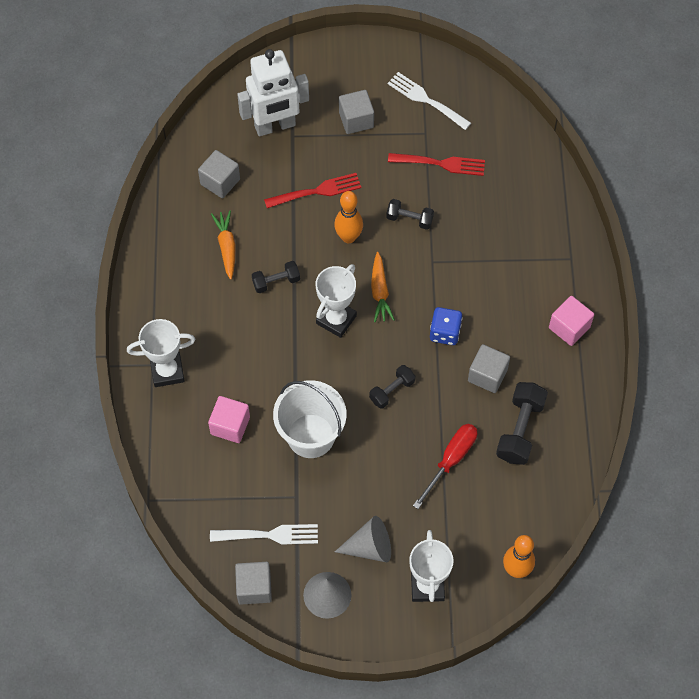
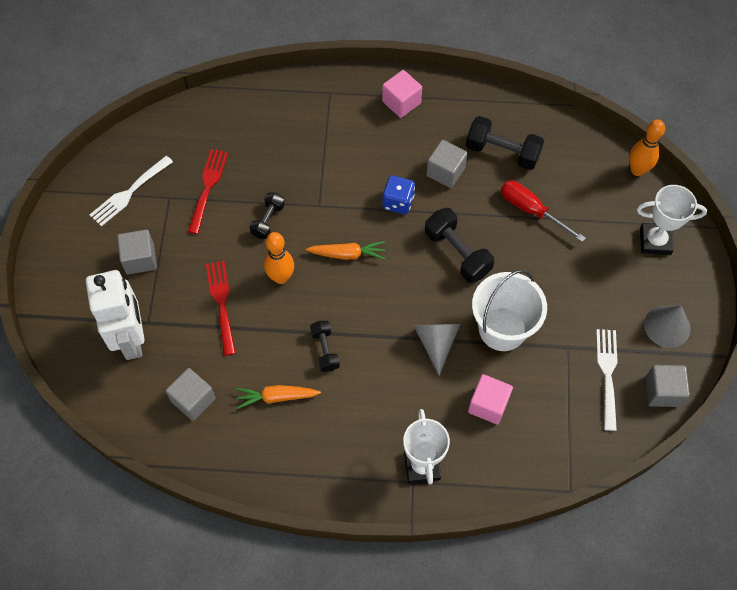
camera: 85 degrees left, 0 degrees up
white trophy [316,264,357,338] -> none
grey cone [335,516,391,562] -> grey cone moved to [414,324,460,376]
black dumbbell [369,365,415,409] -> black dumbbell [425,208,494,283], size x1.64

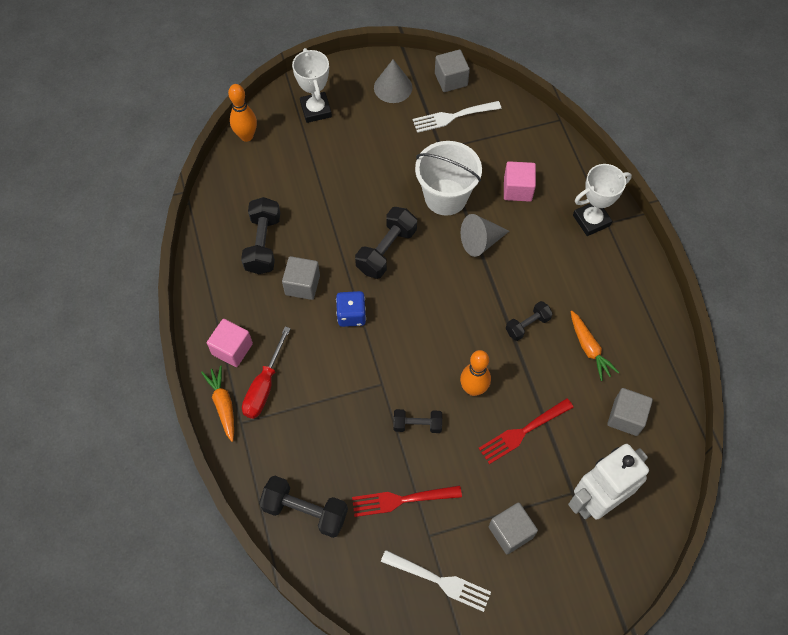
camera: 110 degrees left, 0 degrees up
orange carrot [306,241,385,260] -> orange carrot moved to [201,365,234,442]
red screwdriver [501,180,586,242] -> red screwdriver moved to [242,326,291,419]
none -> black dumbbell [259,476,348,538]

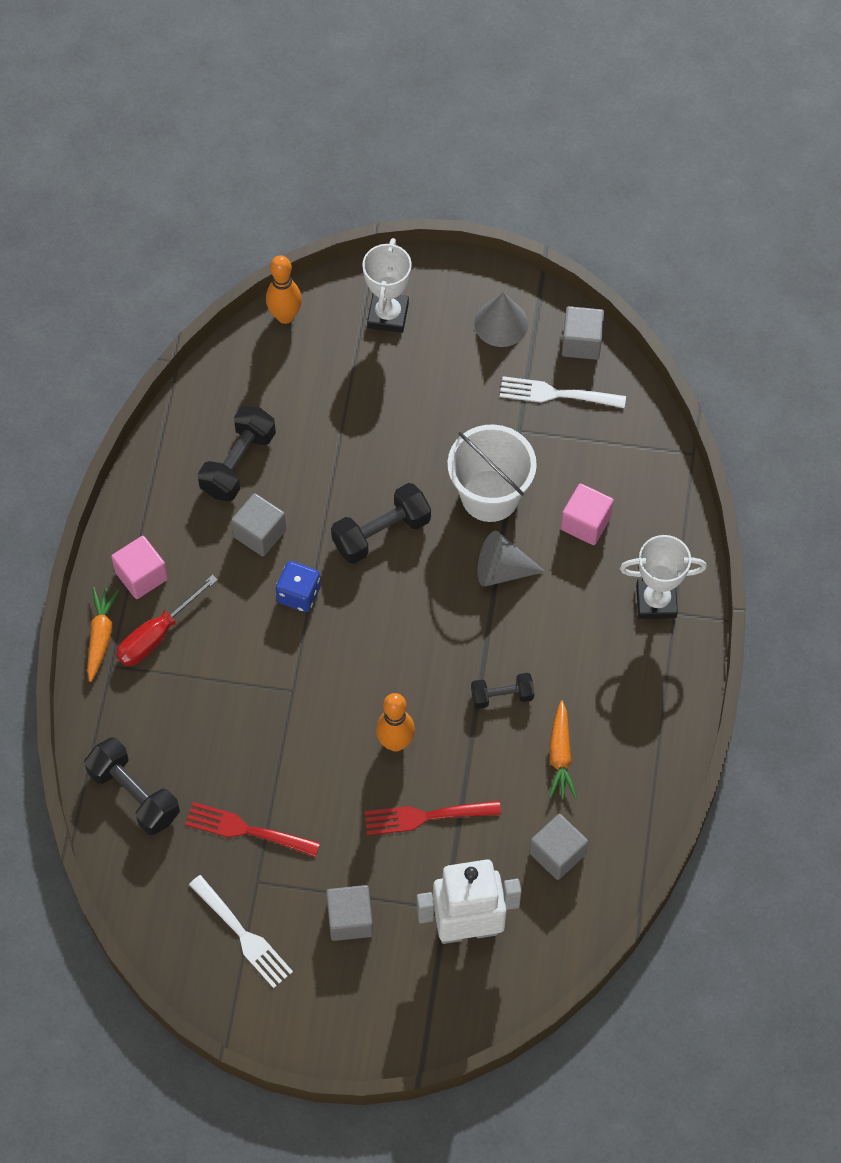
camera: 25 degrees right, 0 degrees up
black dumbbell [393,409,442,433] -> none

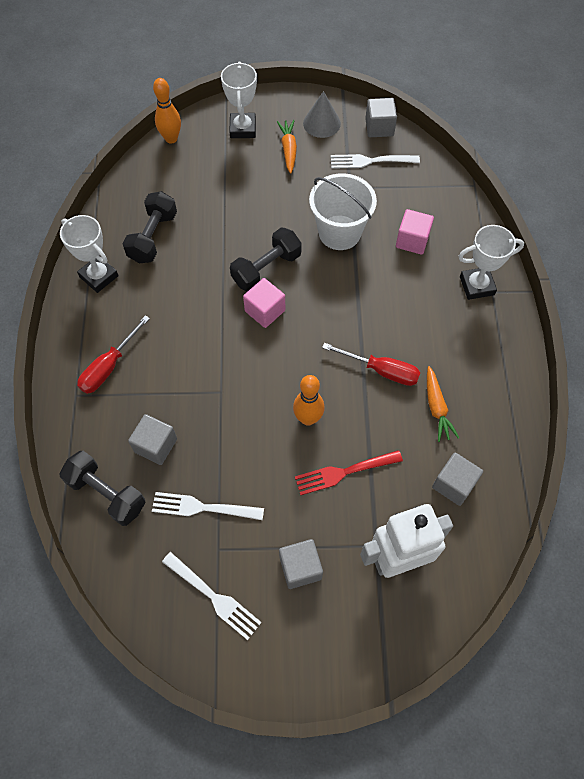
camera: 10 degrees left, 0 degrees up
orange carrot [87,587,119,682] -> orange carrot moved to [277,120,297,174]
pink cube [111,536,168,599] -> pink cube moved to [243,278,285,328]
red fork [185,802,320,857] -> white fork [152,492,264,520]
grey cube [231,493,286,556] -> grey cube moved to [128,414,177,465]
blue dice [276,561,321,612] -> none
black dumbbell [471,673,534,709] -> red screwdriver [322,343,421,386]
grey cone [478,531,546,587] -> none
none -> white trophy [60,215,119,293]

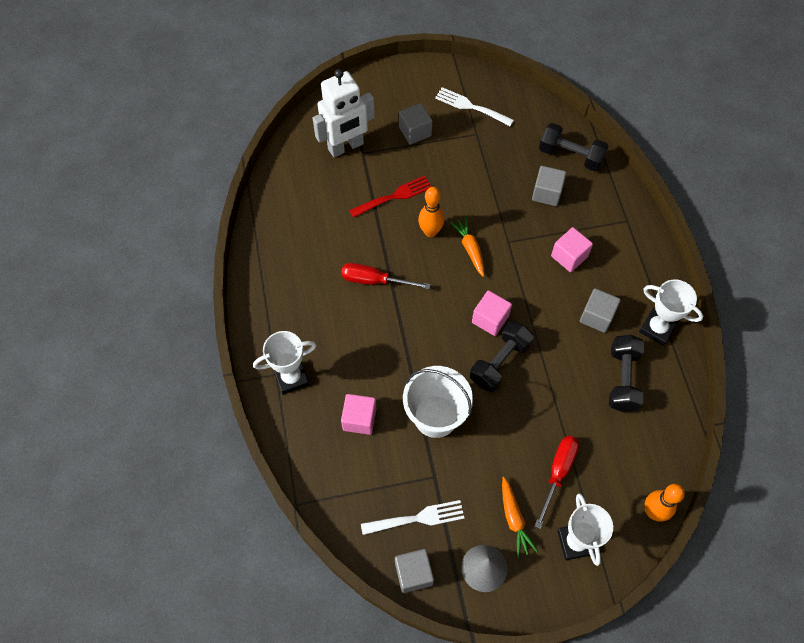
camera: 170 degrees right, 0 degrees up
red screwdriver [77,315,150,394] -> red screwdriver moved to [535,436,579,529]
white fork [152,492,264,520] -> none
orange carrot [427,366,459,442] -> orange carrot moved to [450,217,484,277]
grey cube [432,453,483,506] -> grey cube moved to [580,288,621,333]
none -> pink cube [551,227,593,272]

